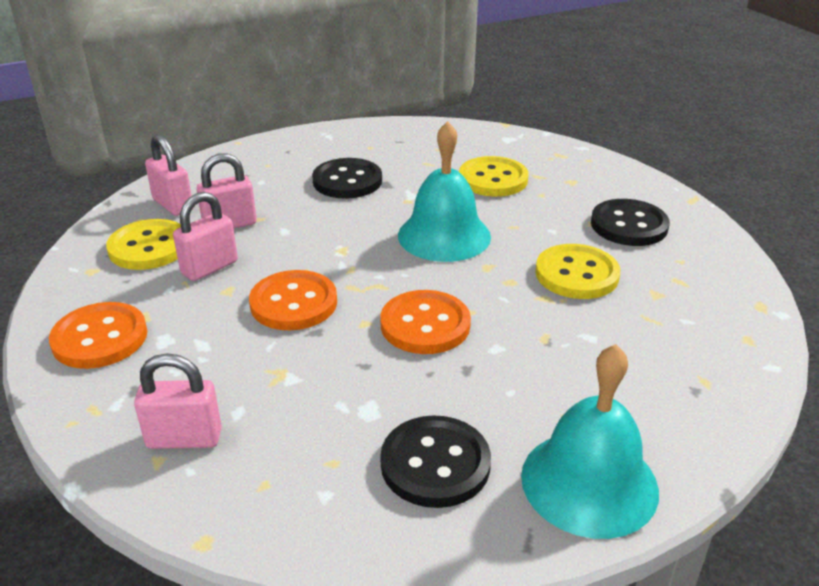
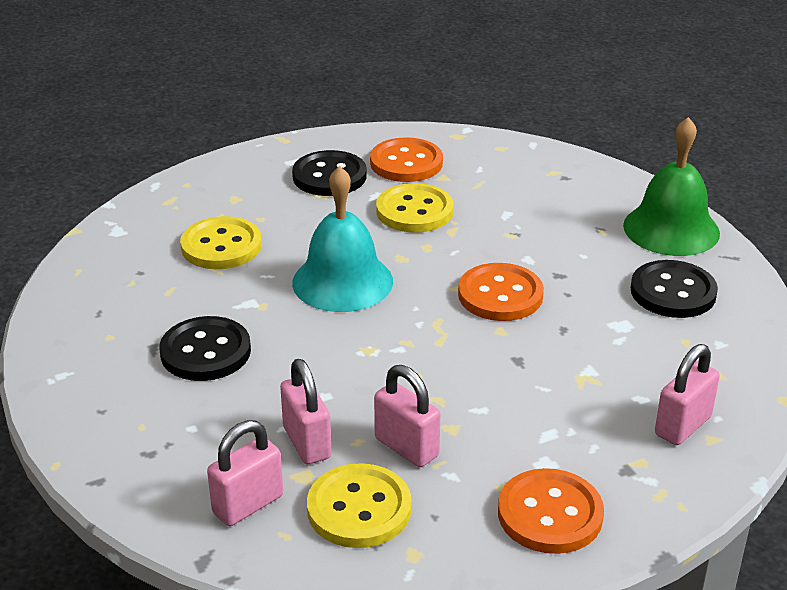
camera: 90 degrees left, 0 degrees up
pink padlock [134,353,222,449] -> pink padlock turned 45 degrees clockwise [655,344,720,445]
orange button [249,270,337,330] -> orange button moved to [370,137,443,182]
turquoise bell [521,344,659,539] -> green bell [623,117,720,256]

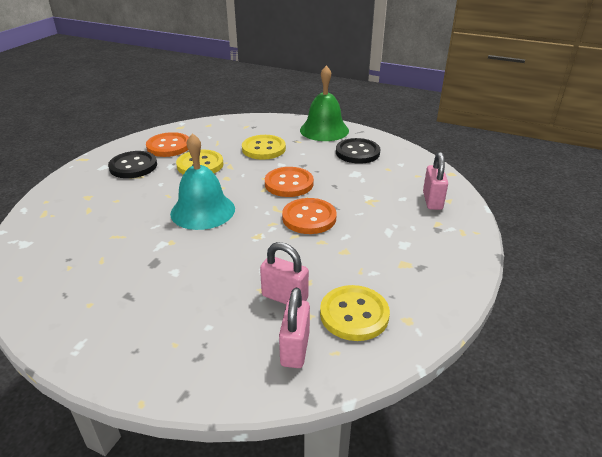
camera: 40 degrees left, 0 degrees up
black button [159,316,251,381] -> none
yellow button [180,216,262,269] -> yellow button moved to [242,135,286,160]
pink padlock [374,365,440,467] -> none
orange button [498,468,604,554] -> orange button moved to [282,198,336,234]

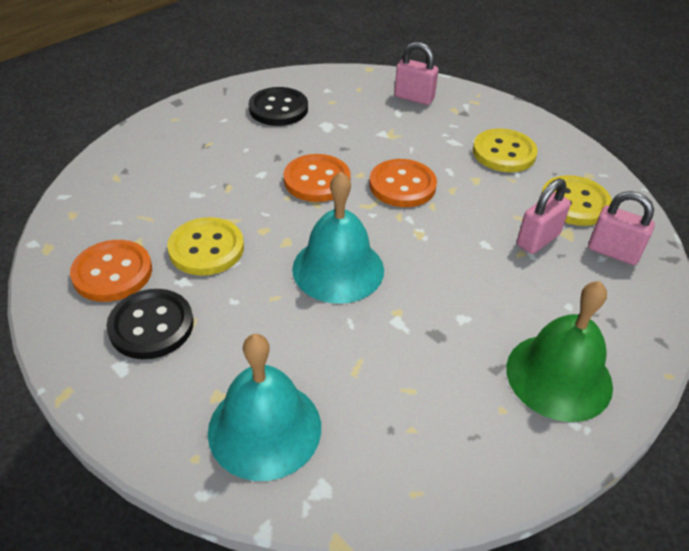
camera: 70 degrees left, 10 degrees up
yellow button [242,135,286,160] -> yellow button moved to [473,128,538,172]
green bell [300,65,349,141] -> green bell moved to [506,281,613,422]
none -> turquoise bell [208,334,321,481]

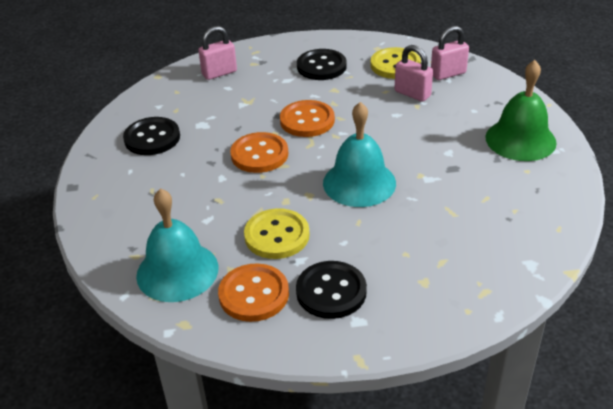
camera: 50 degrees left, 5 degrees down
turquoise bell [208,334,321,481] -> turquoise bell moved to [136,188,218,302]
yellow button [473,128,538,172] -> black button [297,49,347,80]
pink padlock [517,178,571,254] -> pink padlock turned 45 degrees counterclockwise [394,45,433,102]

